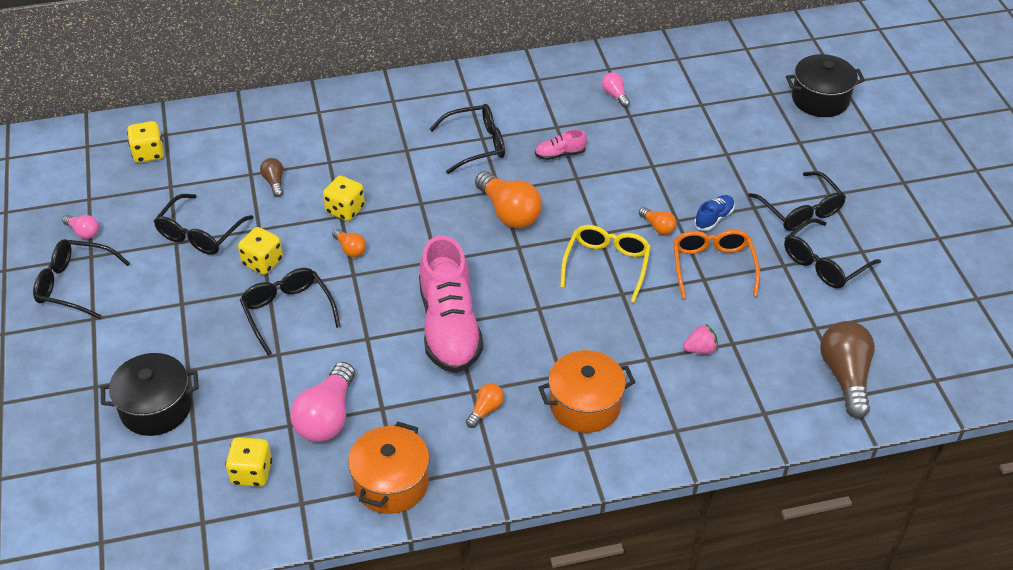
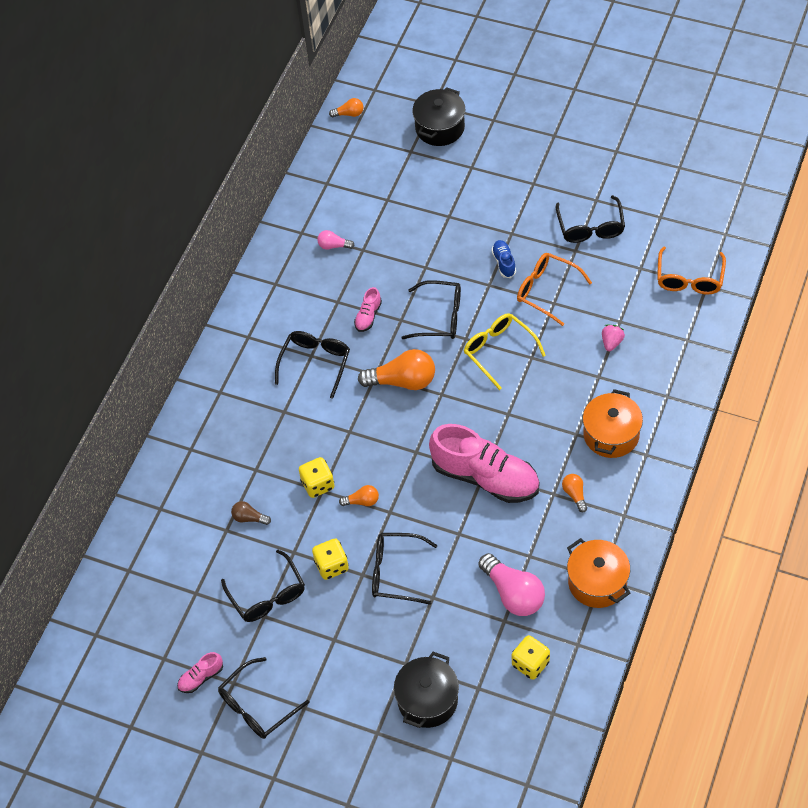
camera: 50 degrees left, 10 degrees up
pink light bulb [62,215,99,239] -> pink shoe [177,652,223,693]
yellow dice [127,121,164,163] -> none
orange light bulb [639,207,676,235] -> orange light bulb moved to [329,98,363,117]
black glasses [748,171,846,231] -> black glasses moved to [401,280,461,339]
brown light bulb [820,321,875,418] -> orange glasses [657,246,726,294]

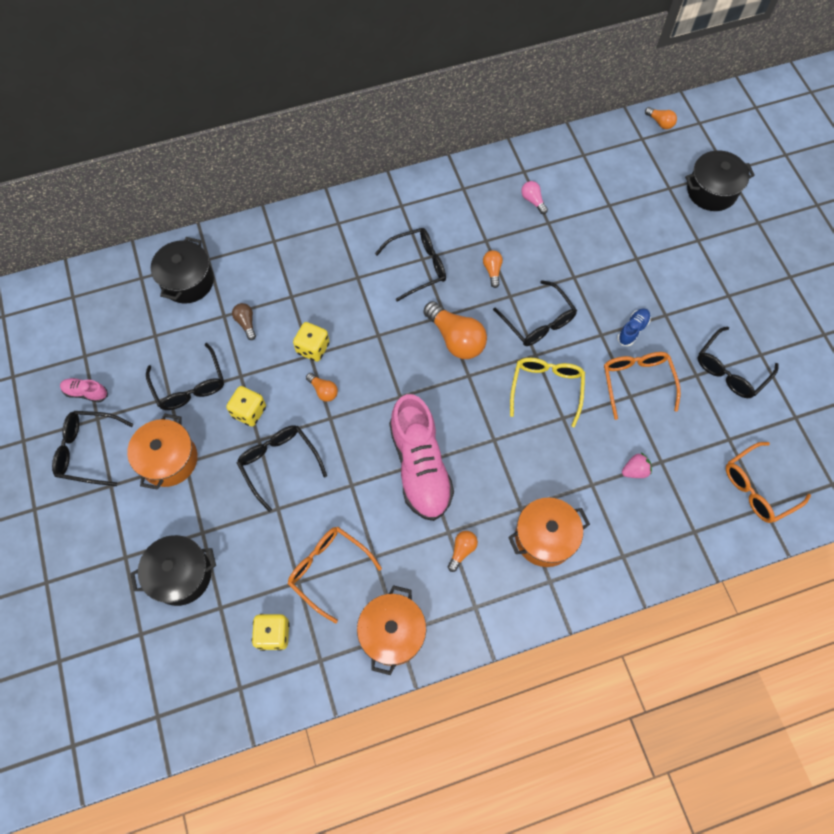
camera: 45 degrees right, 10 degrees up
black glasses [221,549,305,622] -> black glasses turned 45 degrees counterclockwise [146,343,224,410]
pink shoe [354,287,382,332] -> orange light bulb [483,250,503,288]
pink light bulb [478,553,545,616] -> orange glasses [288,527,382,623]
none -> orange pot [127,414,197,490]
none -> black pot [151,237,214,303]

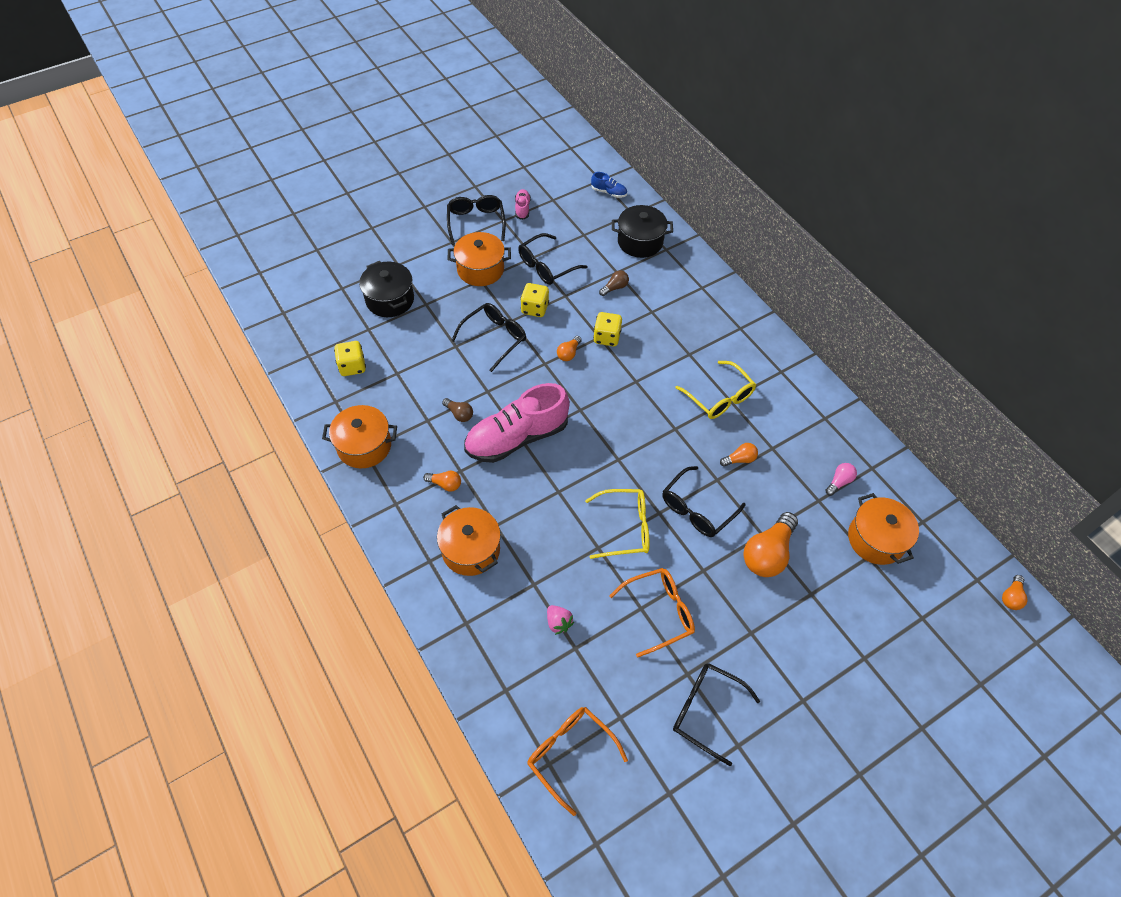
camera: 75 degrees right, 10 degrees down
orange glasses [288,527,382,623] -> none
black glasses [375,228,446,302] -> yellow glasses [675,361,756,419]
orange light bulb [424,301,487,359] -> orange light bulb moved to [744,512,798,577]
blue shoe [617,308,651,346] -> blue shoe moved to [591,172,627,198]
black pot [685,150,755,211] -> none
none -> brown light bulb [442,398,473,422]
none -> orange pot [848,493,919,565]

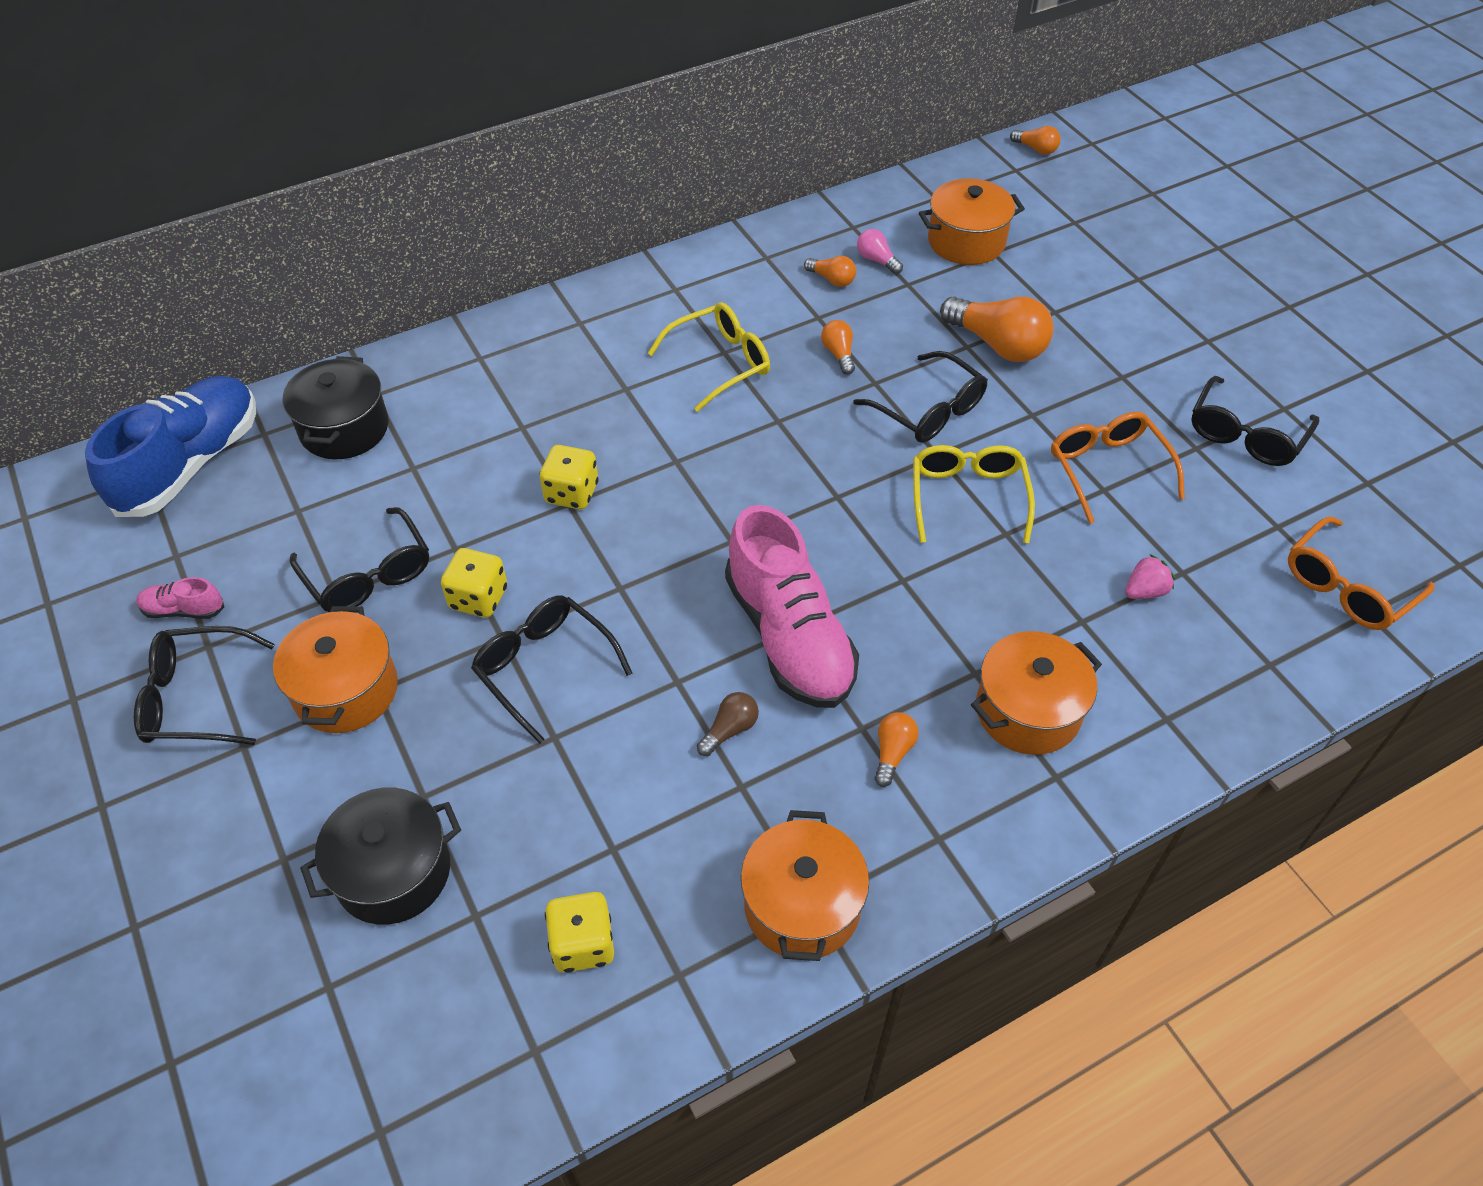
camera: 85 degrees left, 5 degrees down
orange light bulb [557,336,582,361] -> orange light bulb moved to [804,256,856,287]
blue shoe [591,172,627,198] -> blue shoe [85,376,256,517], size x2.37
brown light bulb [599,270,629,296] -> none

